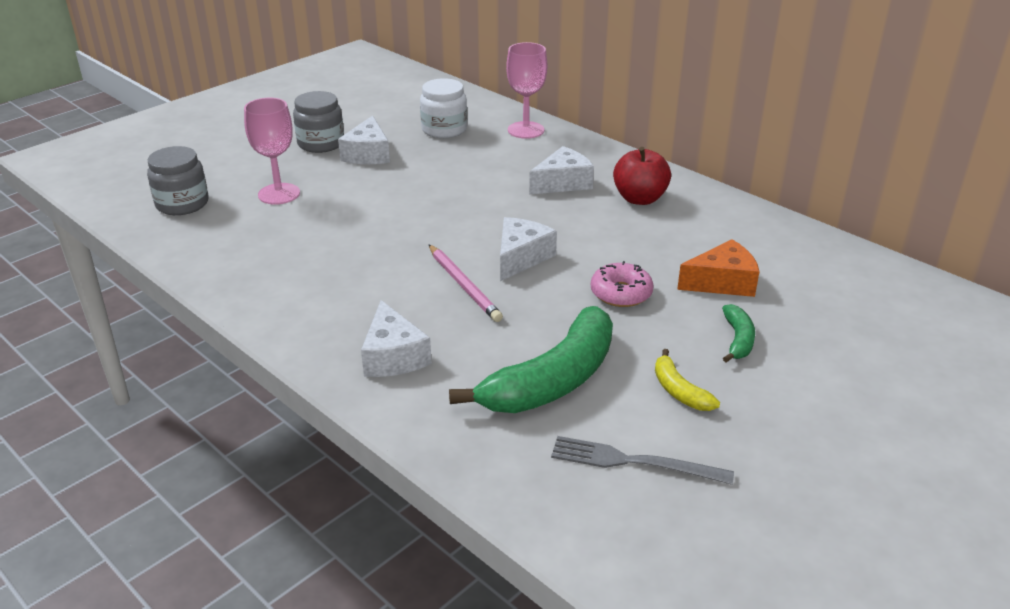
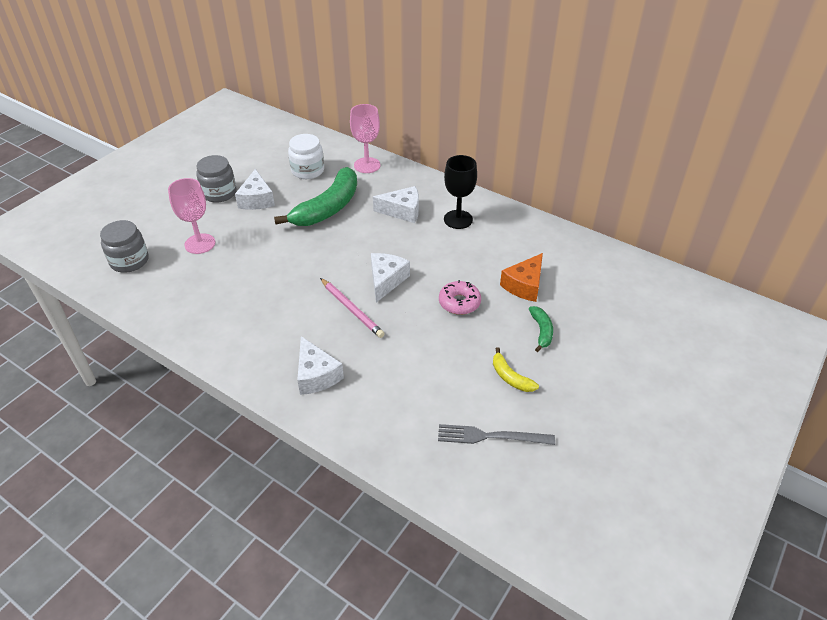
camera: 10 degrees left, 10 degrees up
green banana [449,306,613,413] -> green banana moved to [274,167,357,226]
white cheese [529,146,594,195] -> white cheese turned 45 degrees clockwise [373,186,419,223]
red apple [613,147,671,205] -> black goblet [444,155,477,229]
orange cheese [677,239,759,297] -> orange cheese turned 150 degrees clockwise [500,253,543,302]

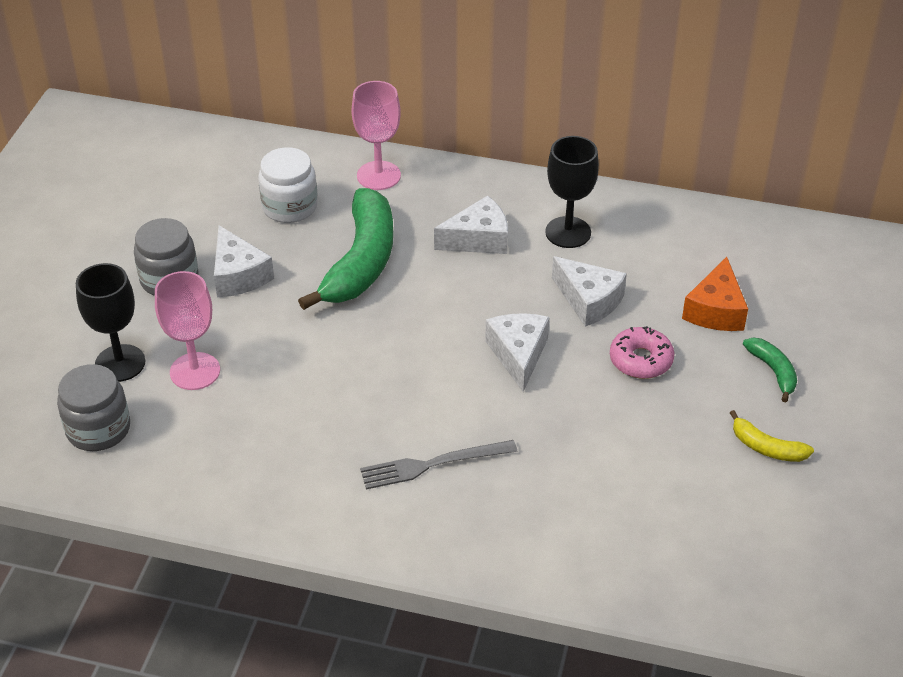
camera: 20 degrees left, 0 degrees up
white cheese [297,336,344,395] -> white cheese moved to [552,256,627,327]
pink pencil [320,278,385,338] -> none
grey fork [438,424,555,445] -> grey fork moved to [360,440,518,490]
none -> black goblet [76,263,145,382]

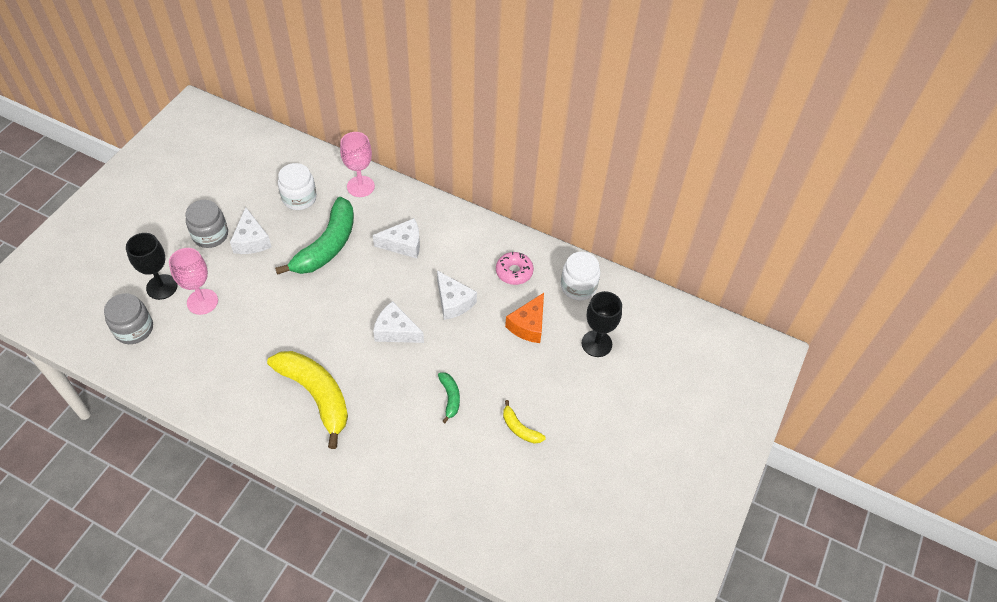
camera: 10 degrees right, 10 degrees up
grey fork [360,440,518,490] -> yellow banana [267,351,348,449]
white cheese [485,313,550,392] -> white cheese turned 75 degrees counterclockwise [373,301,424,343]
black goblet [545,136,599,248] -> black goblet moved to [582,291,622,357]
pink donut [610,326,674,379] -> pink donut moved to [496,252,534,285]
green banana [743,338,797,402] -> green banana moved to [438,372,460,423]
none -> white jar [561,252,600,300]

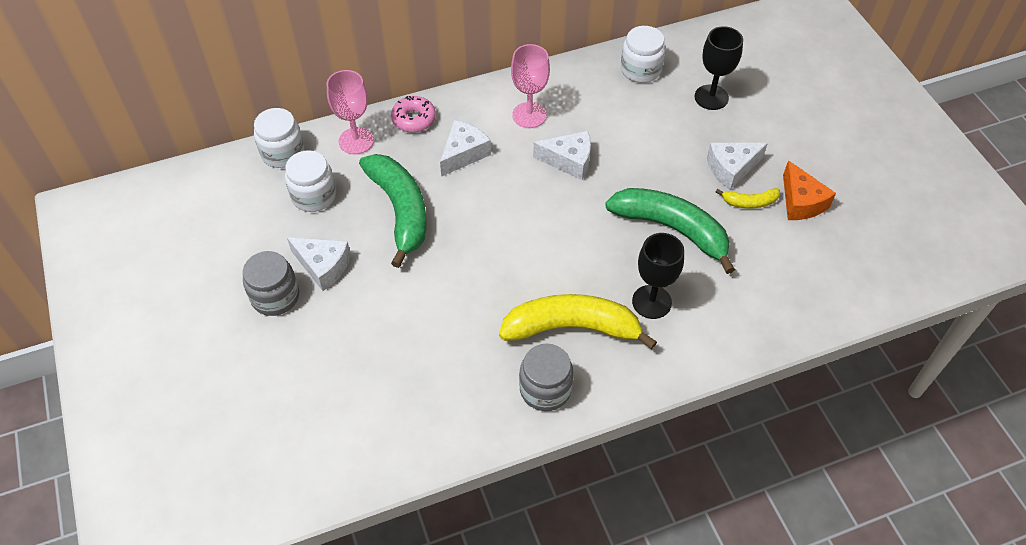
camera: 45 degrees left, 0 degrees up
grey jar [104,293,153,344] -> grey jar moved to [519,343,574,411]
black goblet [126,233,178,300] -> black goblet moved to [632,233,684,319]
pink goblet [169,248,218,315] -> pink goblet moved to [511,44,550,128]
white cheese [373,301,424,343] -> white cheese moved to [707,143,768,190]
green banana [438,372,460,423] -> green banana [605,188,735,274], size x2.18
pink donut [496,252,534,285] -> pink donut moved to [391,96,436,132]
orange cheese [505,293,544,343] -> orange cheese moved to [783,160,836,220]
none -> white jar [254,108,304,168]

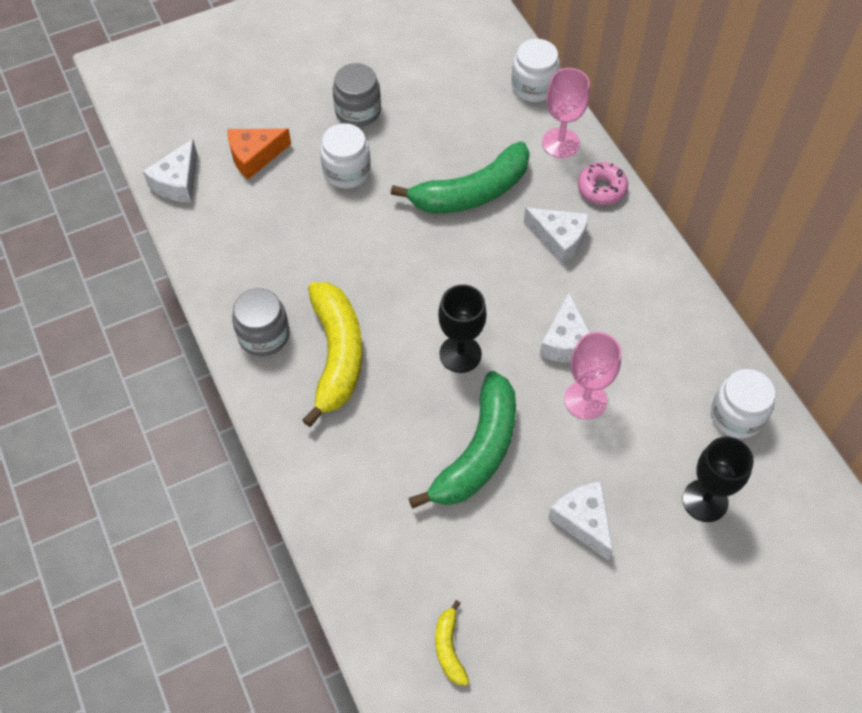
camera: 85 degrees right, 5 degrees up
white jar [285,150,336,212] -> white jar moved to [320,123,371,188]
white cheese [287,237,351,291] -> white cheese moved to [143,139,197,202]
pink goblet [511,44,550,128] -> pink goblet moved to [564,332,621,420]
black goblet [632,233,684,319] -> black goblet moved to [438,284,487,373]
yellow banana [716,188,780,209] -> yellow banana moved to [435,600,469,686]
orange cheese [783,160,836,220] -> orange cheese moved to [228,128,291,179]

